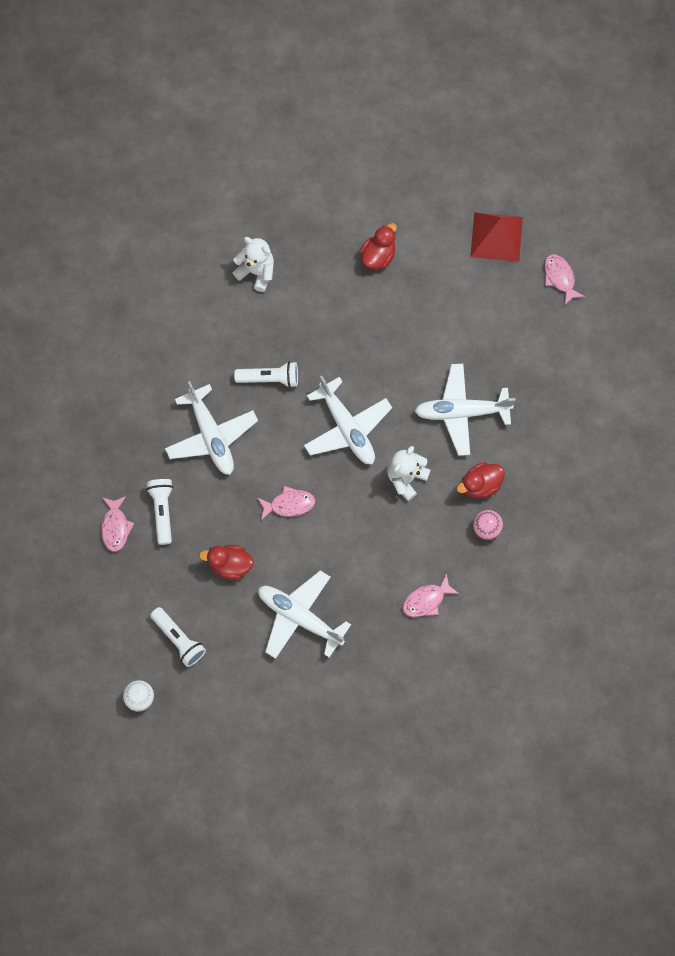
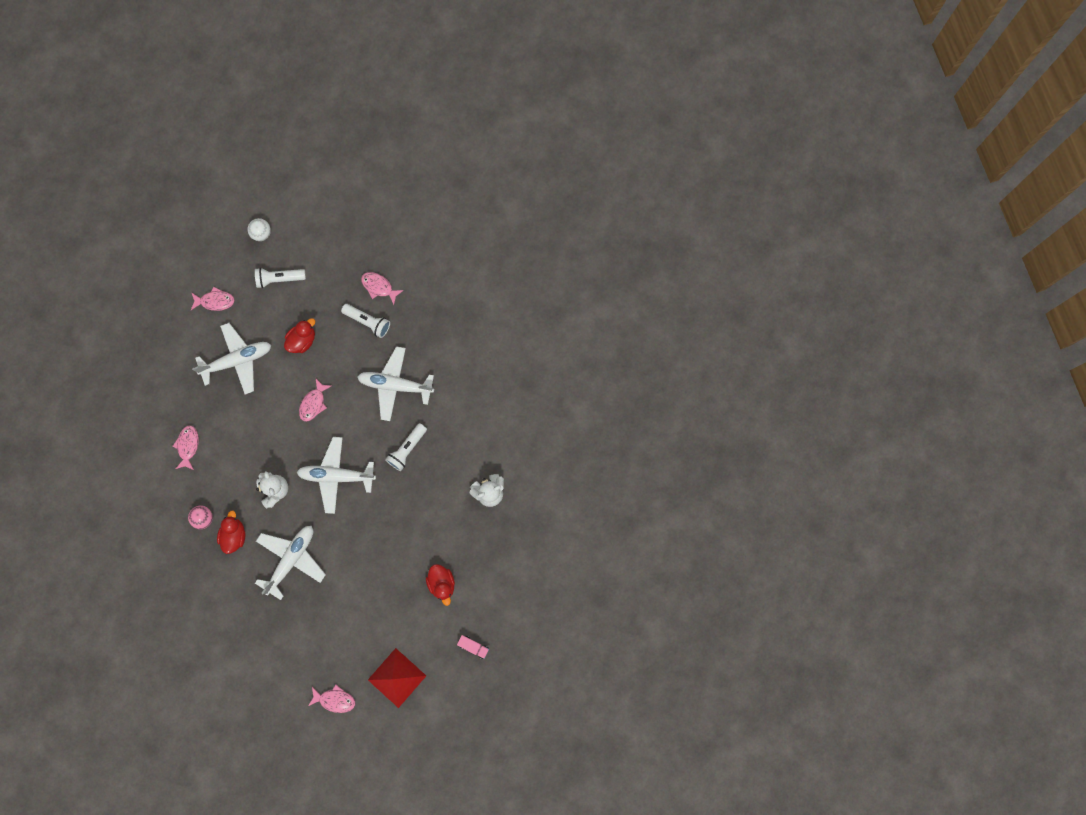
camera: 125 degrees right, 5 degrees up
none -> pink fish [191,287,235,311]
none -> pink truck [457,635,489,659]

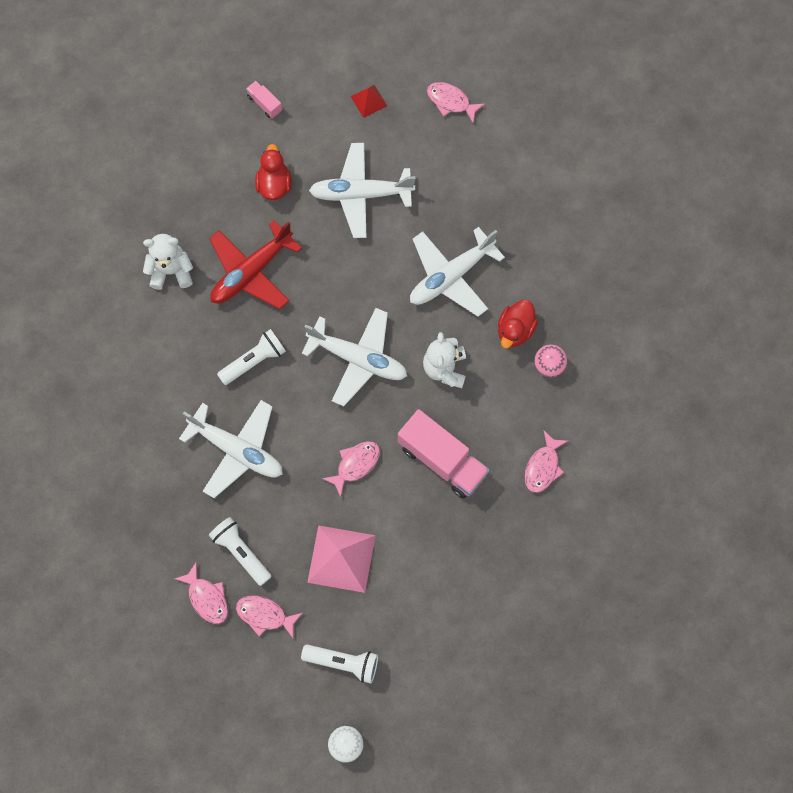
camera: 160 degrees left, 5 degrees down
pink fish [191,287,235,311] -> pink fish moved to [236,595,303,638]
white plane [192,323,271,395] -> white plane moved to [309,143,416,238]
red duck [284,318,315,353] -> pink pyramid [307,525,376,593]
red pyramid [368,648,426,708] -> red pyramid [350,85,387,118], size x0.52
none -> red plane [209,220,302,309]
none -> pink truck [398,409,490,499]

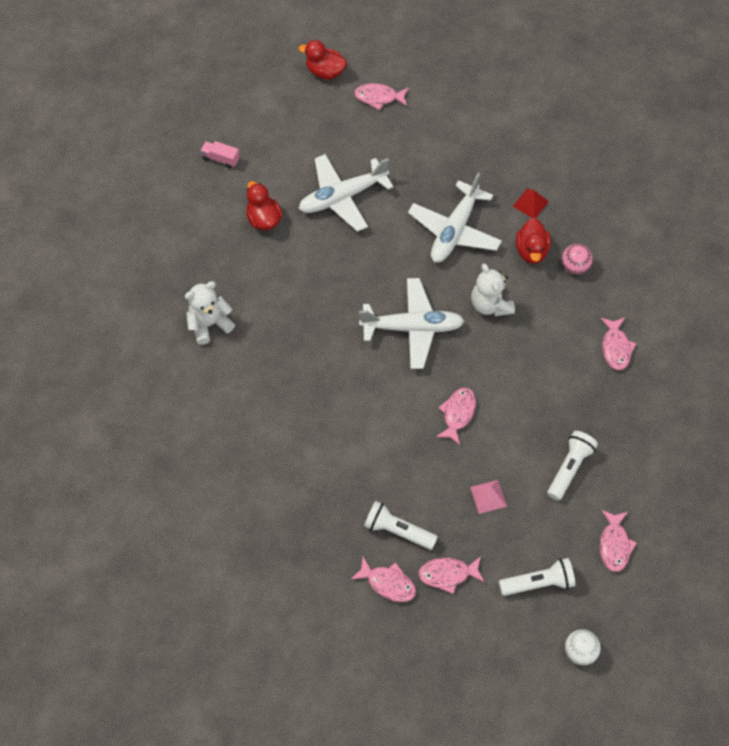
camera: 25 degrees left, 10 degrees down
white plane [179,400,283,498] -> none
red plane [209,220,302,309] -> none
white flashlight [217,329,286,385] -> white flashlight moved to [547,431,598,501]
pink pyramid [307,525,376,593] -> pink pyramid [470,480,507,514], size x0.52
red pyramid [350,85,387,118] -> red pyramid moved to [513,189,549,219]
pink truck [398,409,490,499] -> none
none -> red duck [298,40,347,79]
none -> pink fish [600,510,637,572]

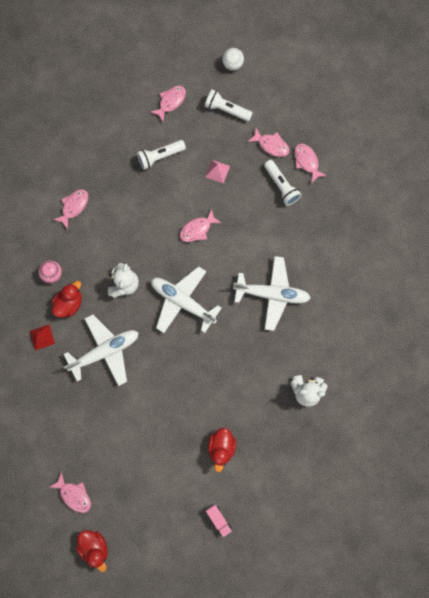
camera: 145 degrees left, 15 degrees up
white plane [299,154,394,232] -> white plane moved to [233,256,311,331]

